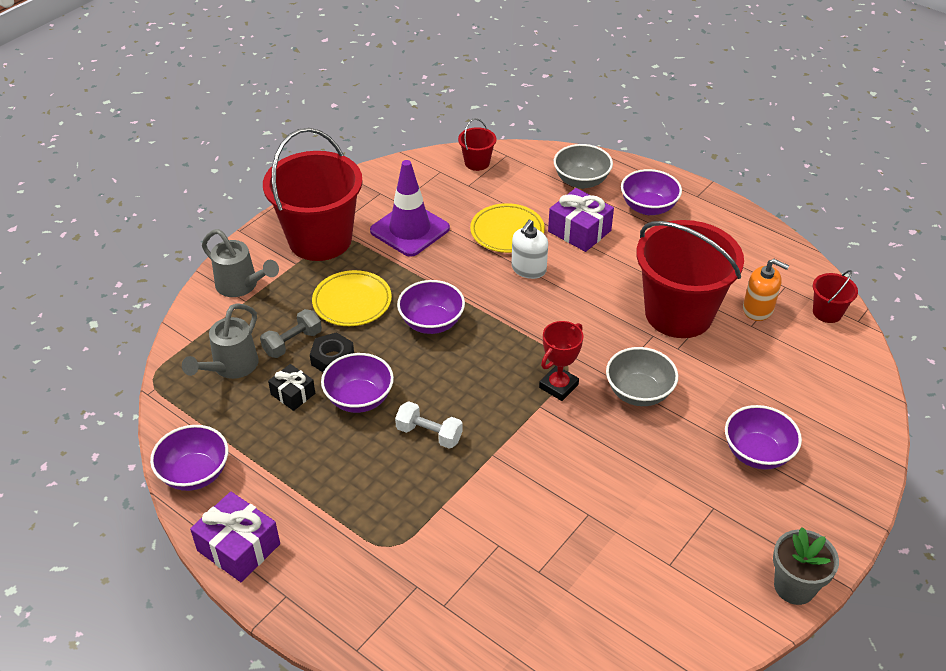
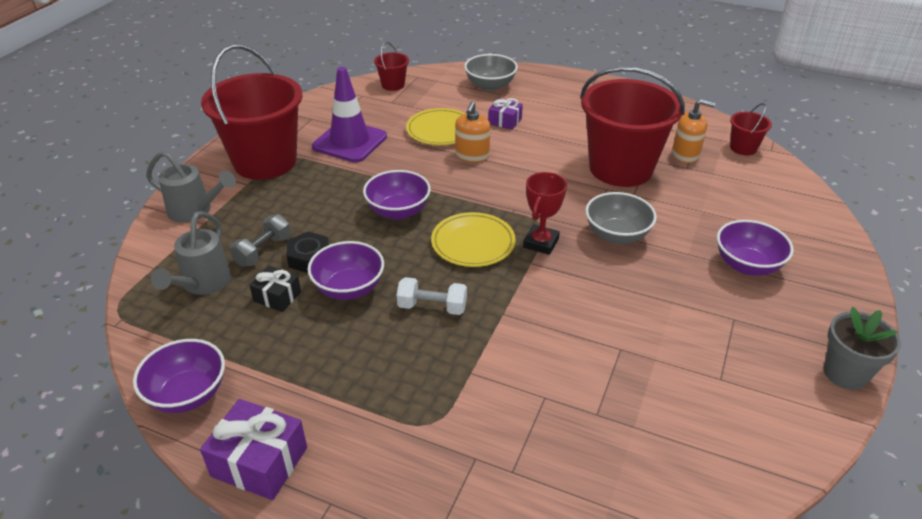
camera: 15 degrees left, 5 degrees down
yellow plate [312,270,392,326] -> yellow plate moved to [431,212,516,267]
white soap dispenser [511,220,548,279] -> orange soap dispenser [455,101,490,162]
purple gift [548,188,614,252] -> purple gift [488,98,523,130], size x0.61
purple bowl [621,169,682,215] -> none

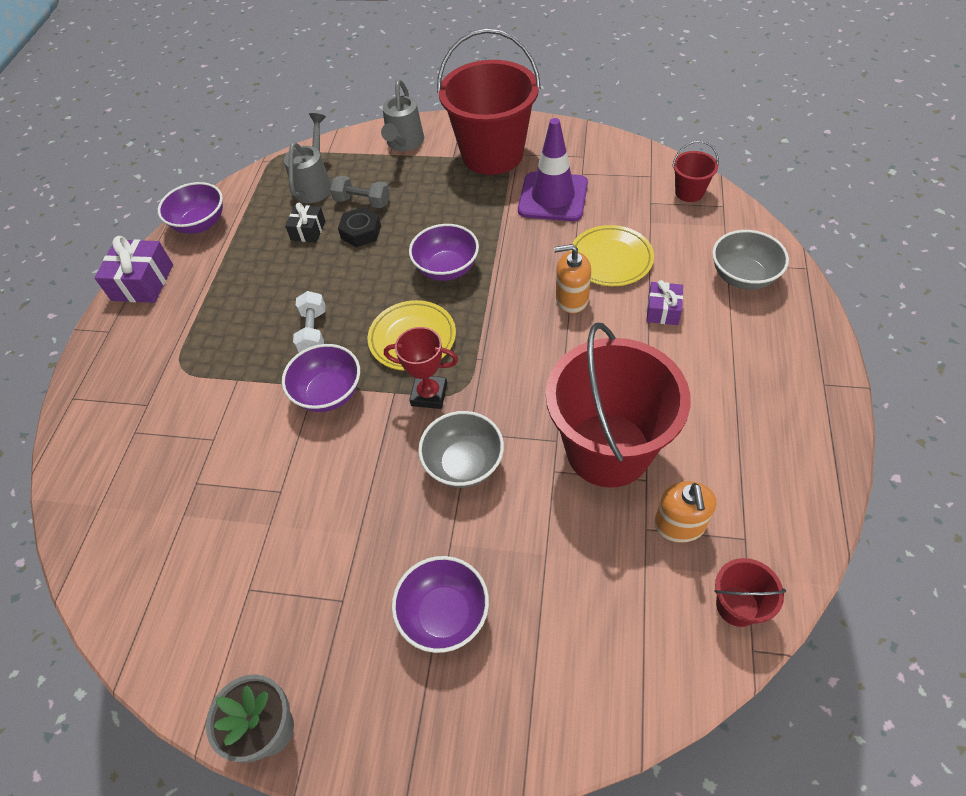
camera: 80 degrees right, 15 degrees up
grey watering can [151,211,232,295] -> grey watering can turned 105 degrees clockwise [284,113,331,203]
purple bowl [307,241,384,300] -> purple bowl moved to [282,344,360,412]

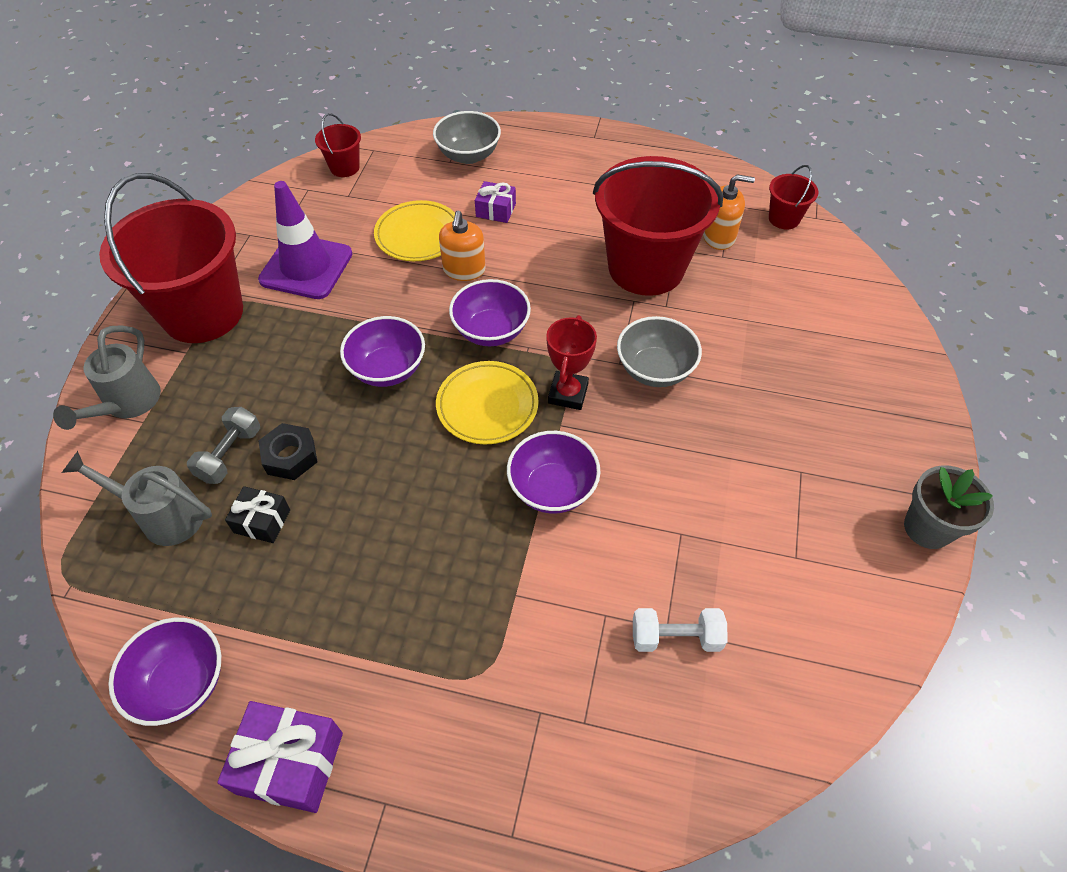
camera: 90 degrees left, 0 degrees up
white dumbbell [293,291,325,353] -> white dumbbell moved to [633,608,728,652]
grey watering can [381,79,424,151] -> grey watering can turned 90 degrees clockwise [53,325,161,430]
purple bowl [392,556,489,653] -> purple bowl moved to [449,279,531,346]

